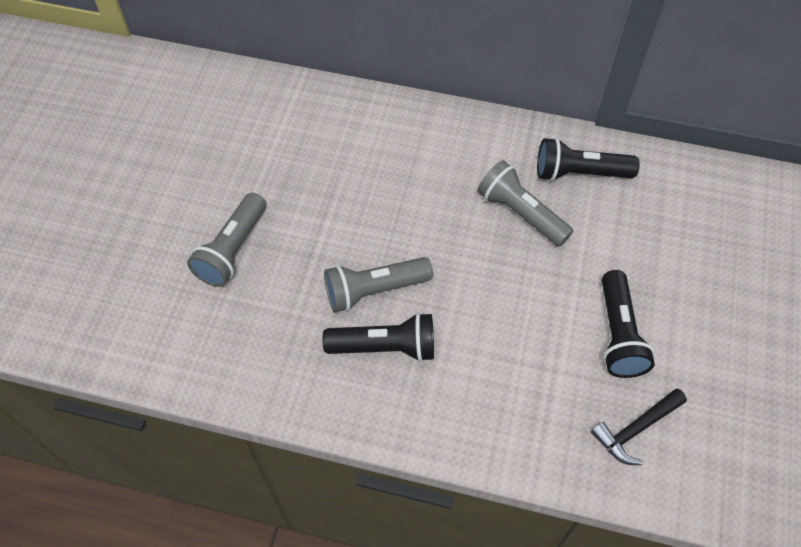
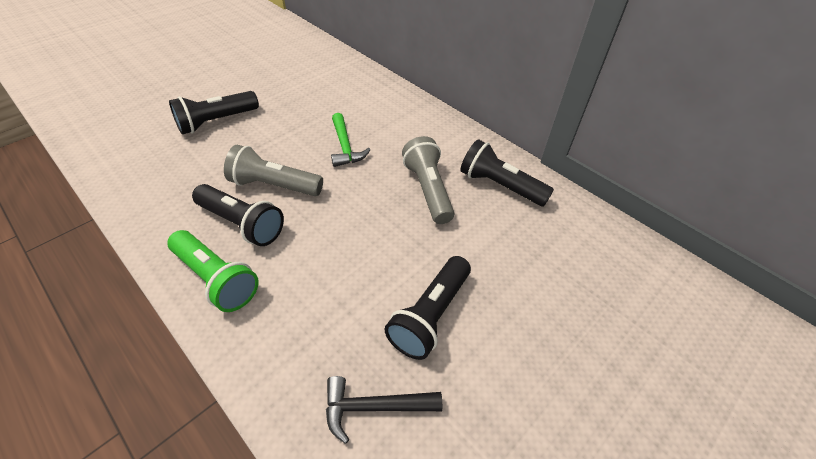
camera: 30 degrees right, 10 degrees down
grey flashlight [187,193,266,287] -> black flashlight [169,91,259,134]
none -> green flashlight [167,230,259,312]
none -> green hammer [331,113,371,167]

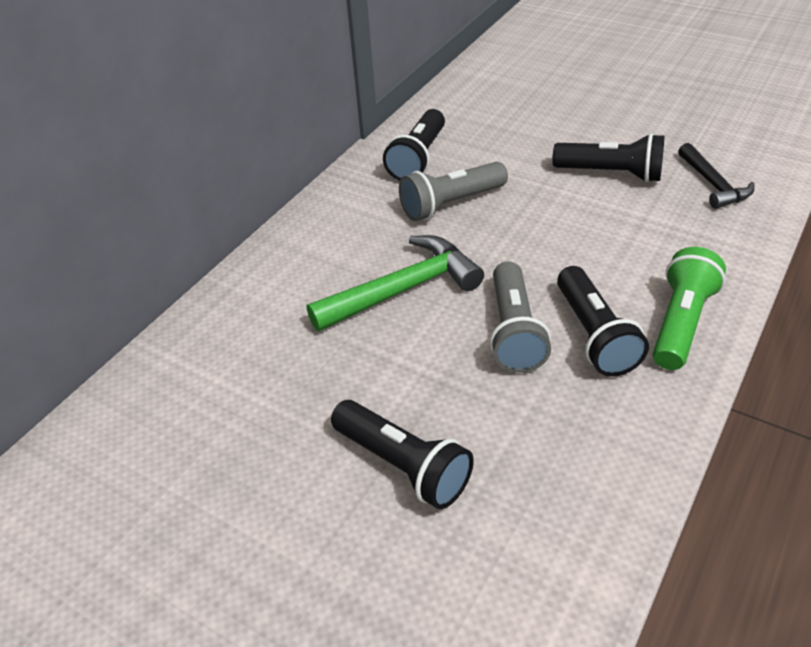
camera: 100 degrees left, 5 degrees down
black flashlight [192,184,284,246] -> black flashlight turned 150 degrees clockwise [557,266,649,377]
green hammer [331,113,371,167] -> green hammer [307,235,484,331], size x1.59

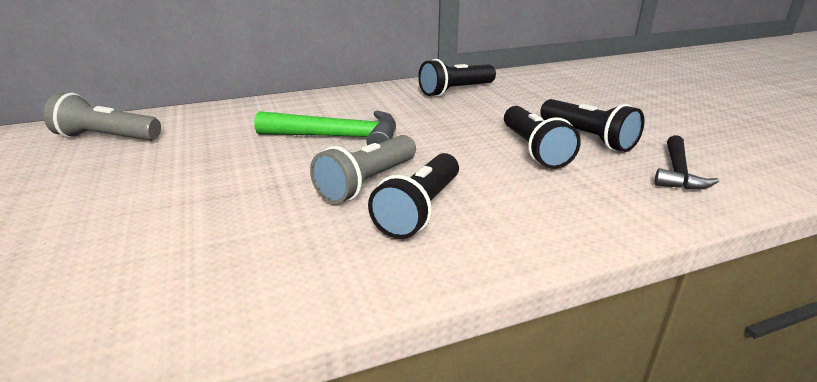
camera: 35 degrees right, 15 degrees down
black flashlight [331,400,474,509] -> black flashlight moved to [504,106,581,169]
grey flashlight [399,162,508,221] -> grey flashlight moved to [44,93,161,141]
green flashlight [653,247,726,370] -> none

